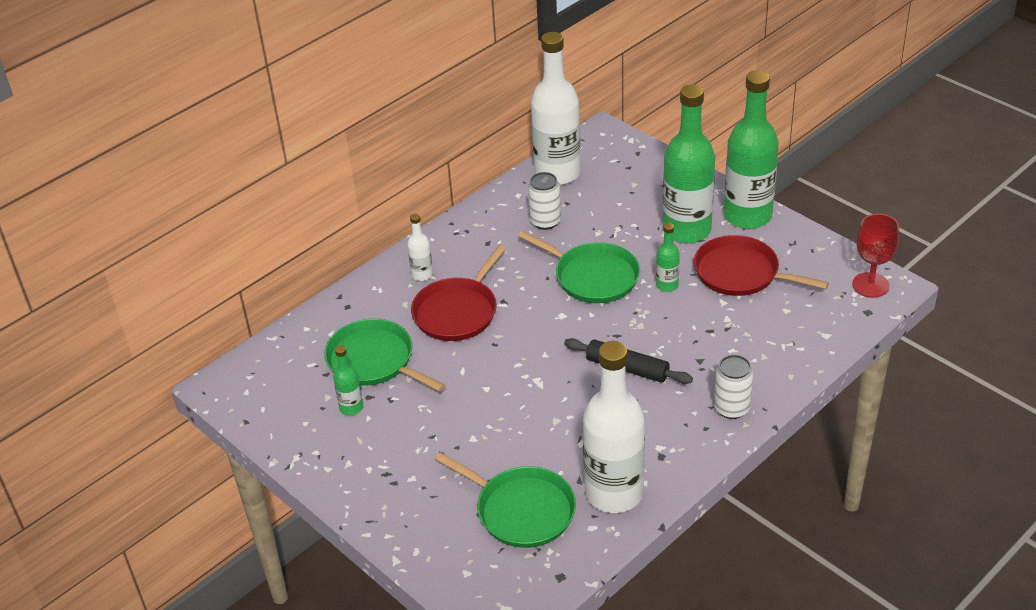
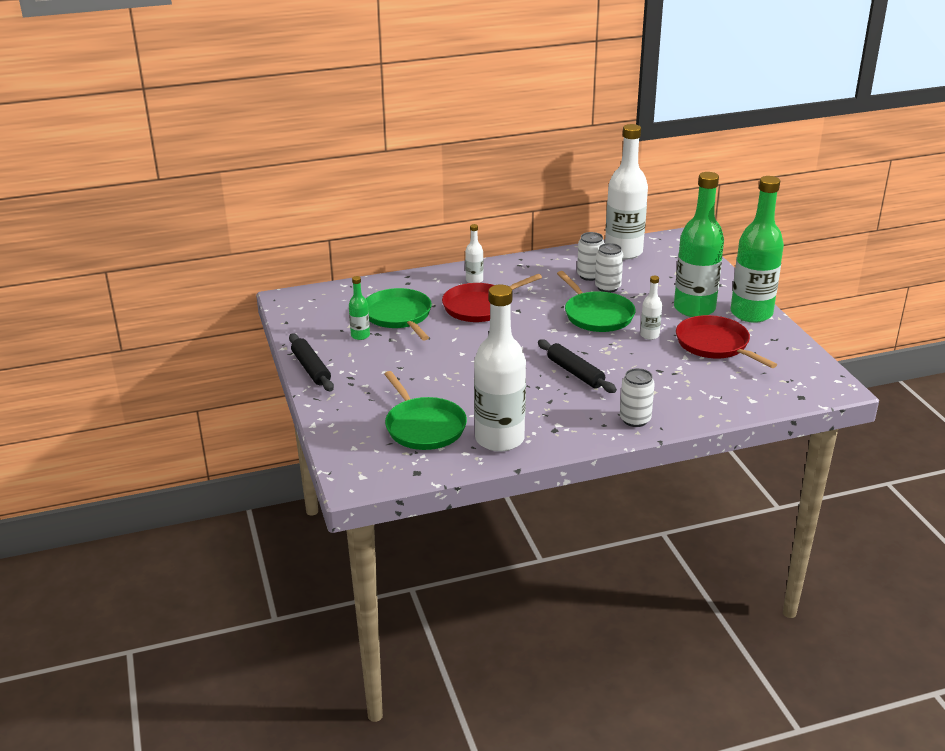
camera: 25 degrees right, 10 degrees down
green bottle [656,223,680,292] -> white bottle [640,276,662,340]
red goblet [852,214,899,298] -> none
none -> black rolling pin [289,334,334,391]
none -> white can [595,243,623,293]

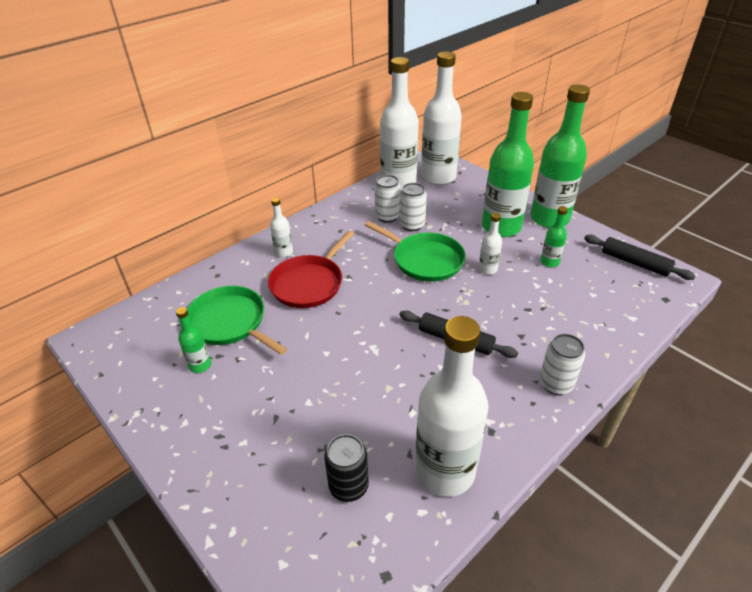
camera: 25 degrees left, 10 degrees up
black rolling pin [289,334,334,391] -> black rolling pin moved to [584,235,696,280]
green pan [384,371,467,450] -> black can [324,434,369,502]
red pan [676,315,777,368] -> green bottle [540,206,568,268]
none -> white bottle [421,51,462,185]

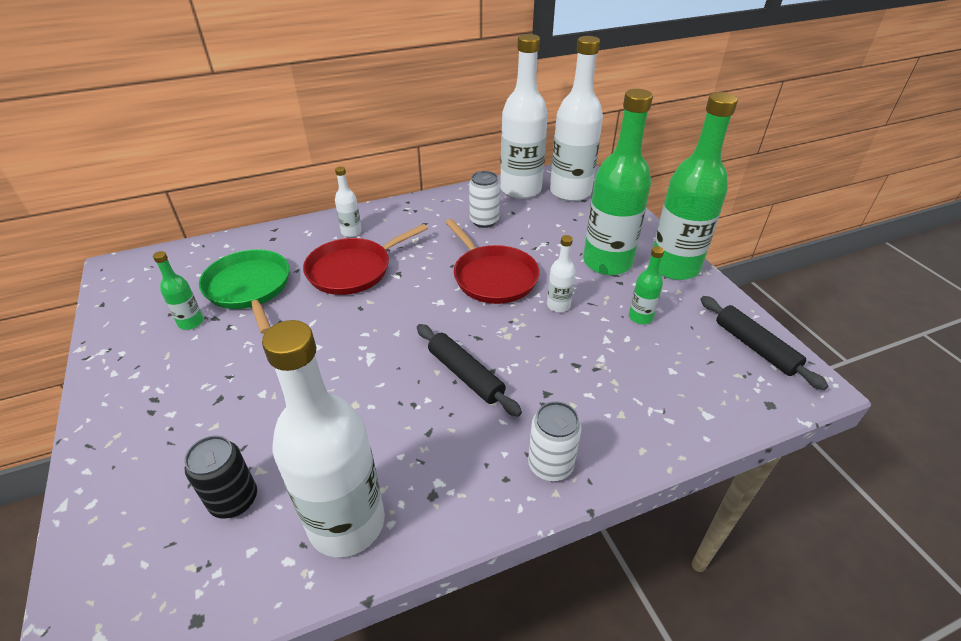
camera: 20 degrees right, 0 degrees up
green pan [365,221,466,282] -> red pan [445,219,540,304]
white can [400,183,427,231] -> none

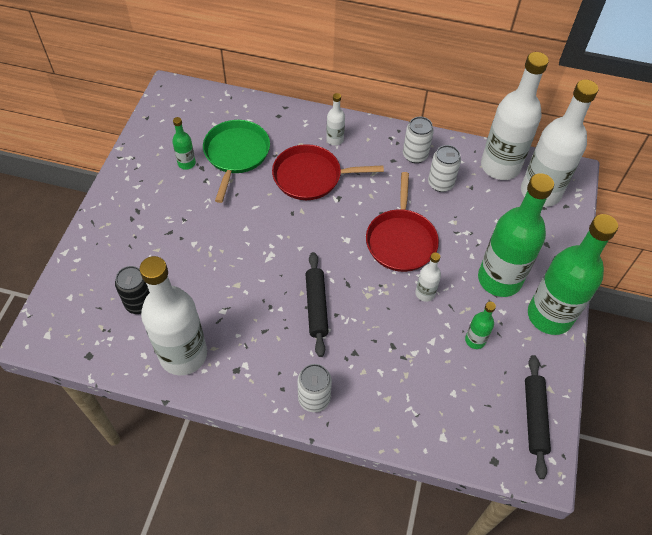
camera: 35 degrees right, 15 degrees up
none -> white can [403,117,434,163]

